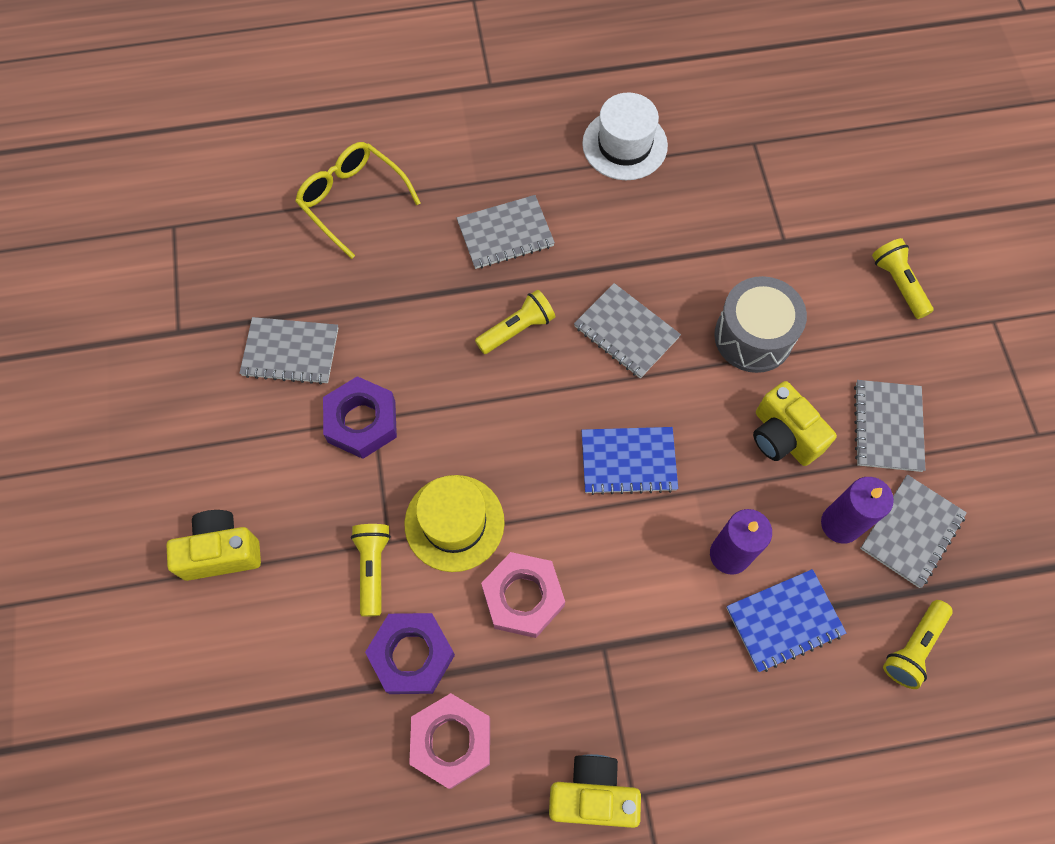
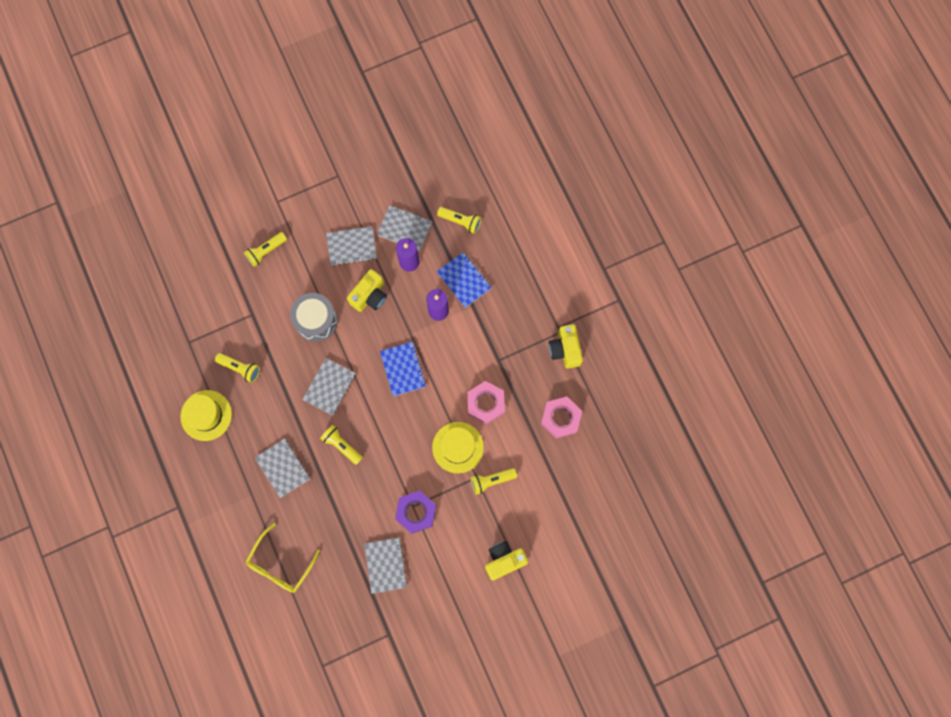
camera: 105 degrees left, 10 degrees up
yellow camera [166,510,261,581] -> yellow camera turned 90 degrees clockwise [485,541,528,580]
purple nut [365,613,455,694] -> none
white hat [582,92,668,180] -> yellow hat [180,390,232,441]
none -> yellow flashlight [215,353,260,383]

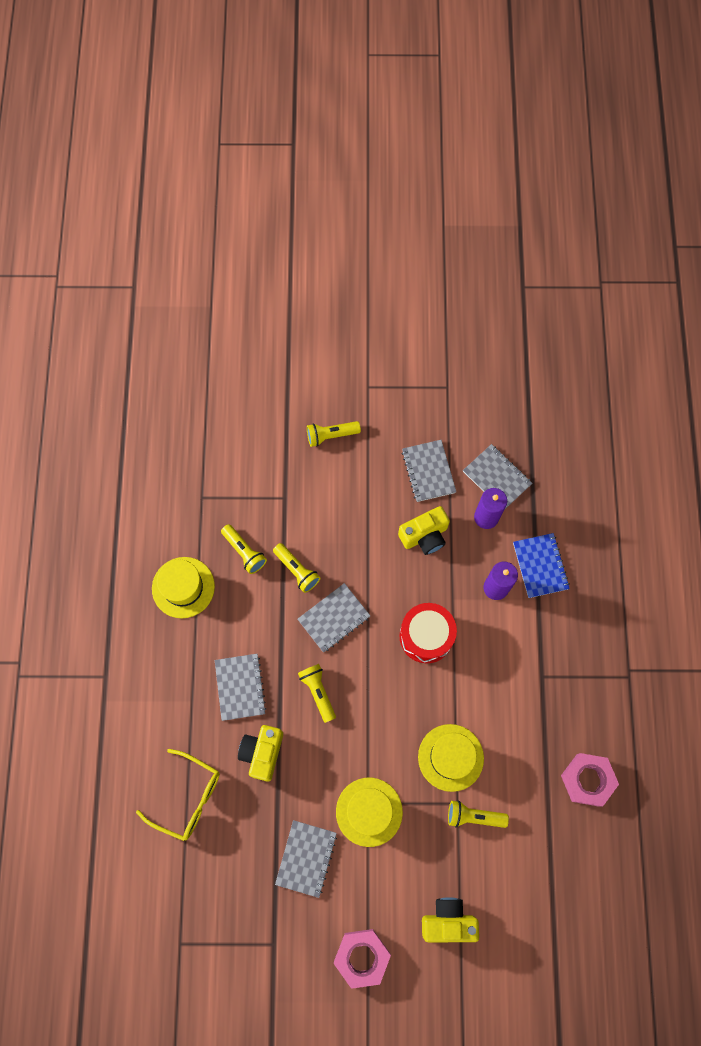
camera: 25 degrees right, 5 degrees down
yellow glasses [246,523,320,593] -> yellow glasses turned 120 degrees counterclockwise [136,749,220,841]
grey drum [290,293,338,341] -> none
grey notebook [326,226,377,266] -> grey notebook turned 60 degrees clockwise [402,440,456,502]
blue notebook [380,342,426,396] -> red drum [399,603,457,663]
purple nut [395,490,436,534] -> yellow hat [336,778,403,847]
yellow flashlight [437,207,481,234] -> yellow flashlight moved to [273,543,321,593]
pink nut [467,381,505,424] -> pink nut moved to [334,929,391,989]
yellow camera [549,324,583,369] -> yellow camera moved to [238,725,283,782]

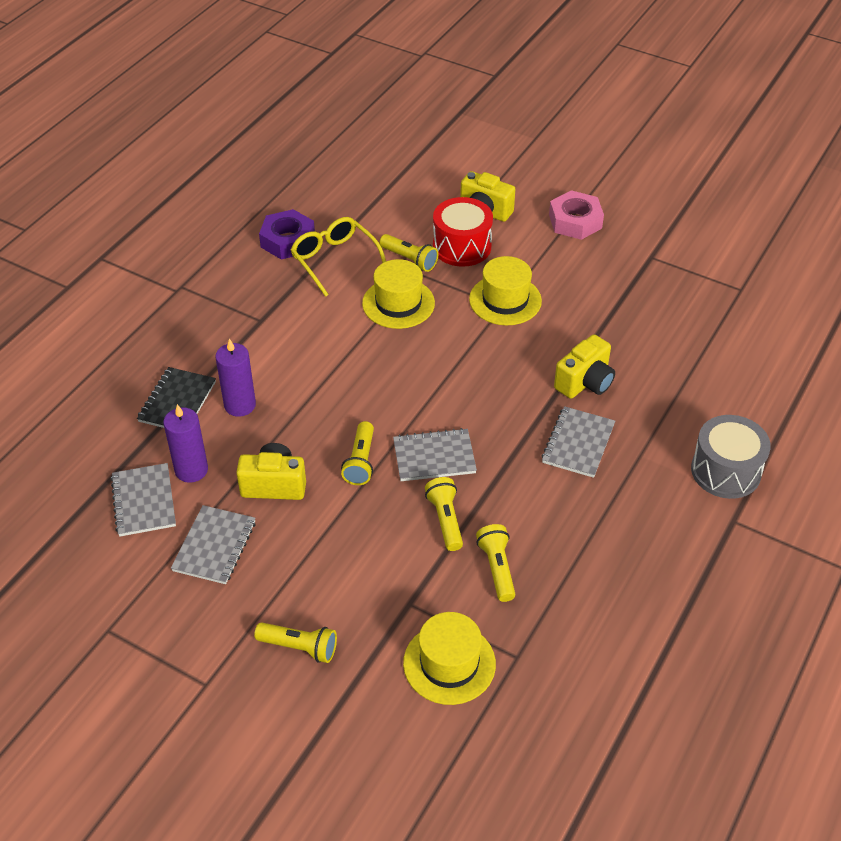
camera: 150 degrees left, 25 degrees down
yellow glasses [136,749,220,841] -> yellow glasses moved to [291,217,386,297]
yellow hat [152,557,215,618] -> yellow hat moved to [403,612,496,705]
grey notebook [275,820,337,898] -> none
yellow flashlight [298,664,336,723] -> yellow flashlight moved to [341,421,374,485]
red drum [399,603,457,663] -> red drum moved to [433,197,493,267]
blue notebook [513,533,570,598] -> black notebook [137,367,216,428]
pink nut [561,753,619,807] -> purple nut [259,209,315,259]
none -> grey drum [691,415,771,499]

